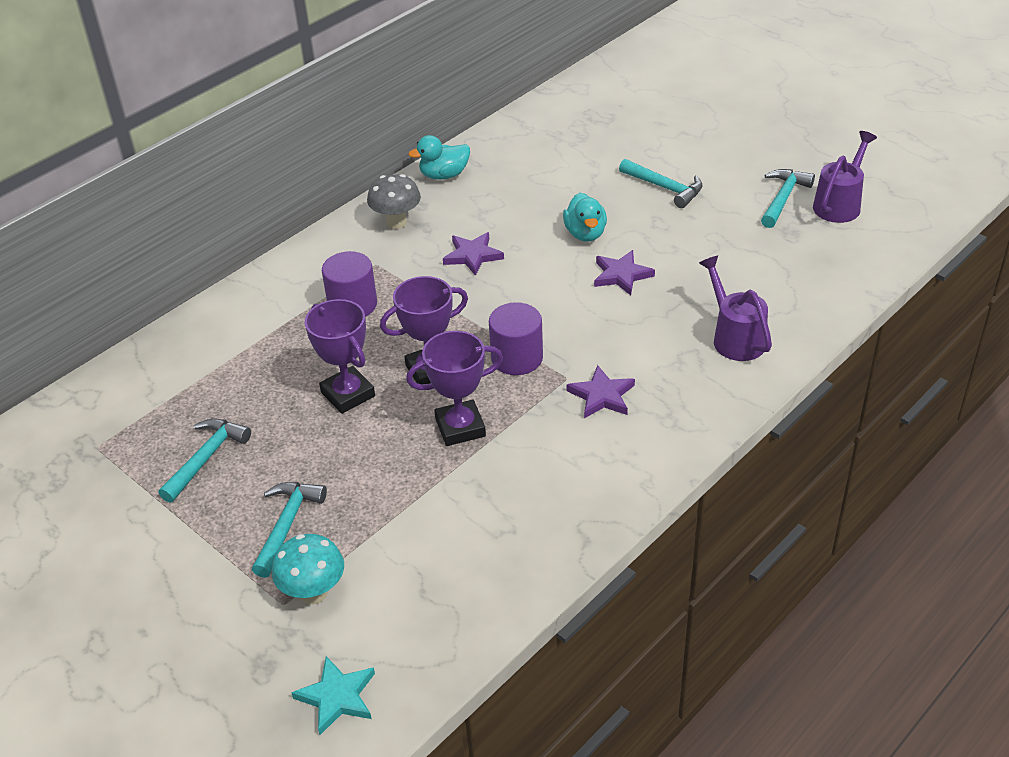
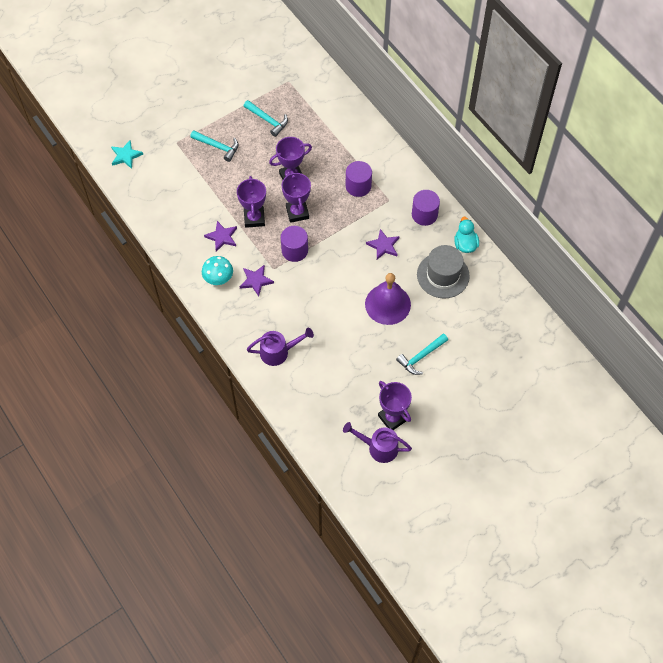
camera: 100 degrees right, 20 degrees up
turquoise mushroom [272,534,344,604] -> turquoise mushroom moved to [202,256,233,285]
grey mushroom [367,174,421,229] -> purple cylinder [412,190,440,226]
turquoise duck [563,193,607,242] -> purple bell [365,273,411,325]
purple star [594,250,655,295] -> purple star moved to [204,221,237,252]
turquoise hammer [761,169,815,228] -> purple trophy [378,381,412,430]
purple watering can [813,131,877,223] -> purple watering can turned 150 degrees clockwise [343,422,412,463]
none -> grey hat [417,245,470,298]

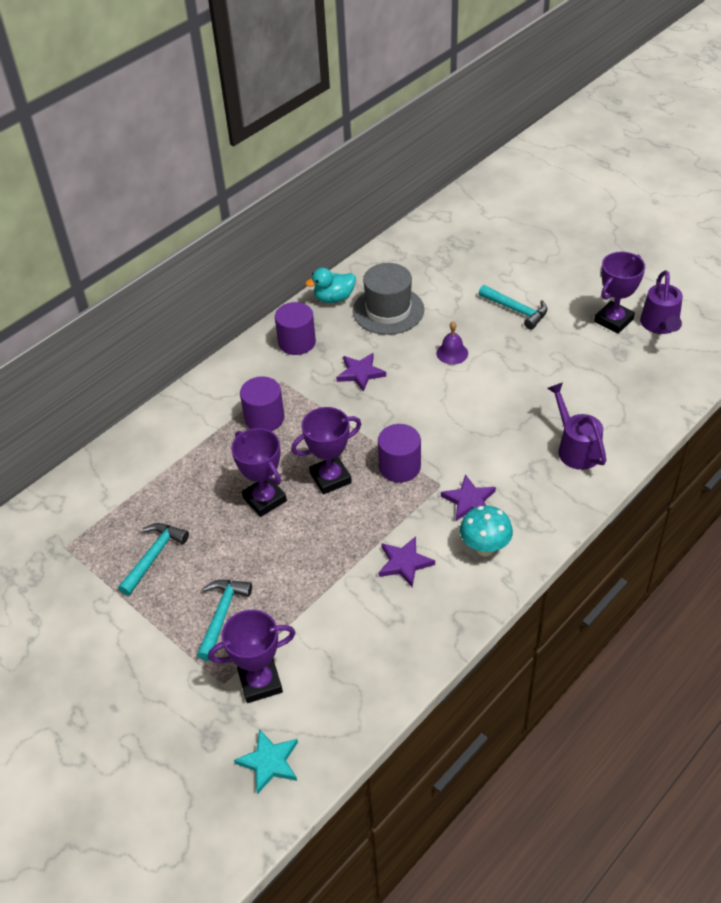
camera: 100 degrees left, 15 degrees down
purple trophy [237,176,266,228] -> purple trophy moved to [208,610,295,703]
purple bell [365,273,411,325] -> purple bell [436,321,468,365], size x0.50

